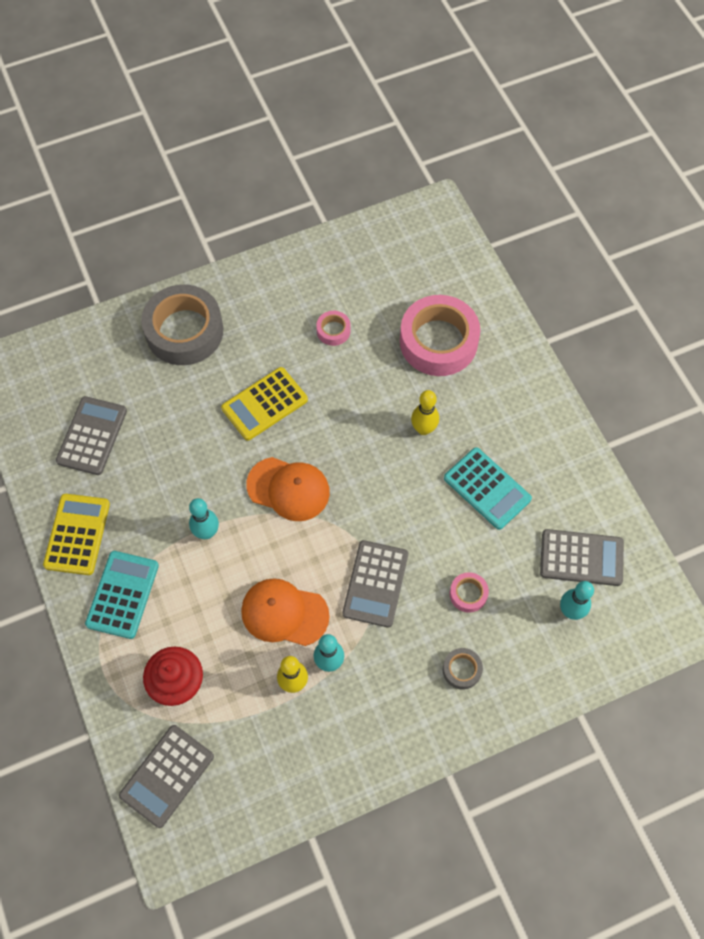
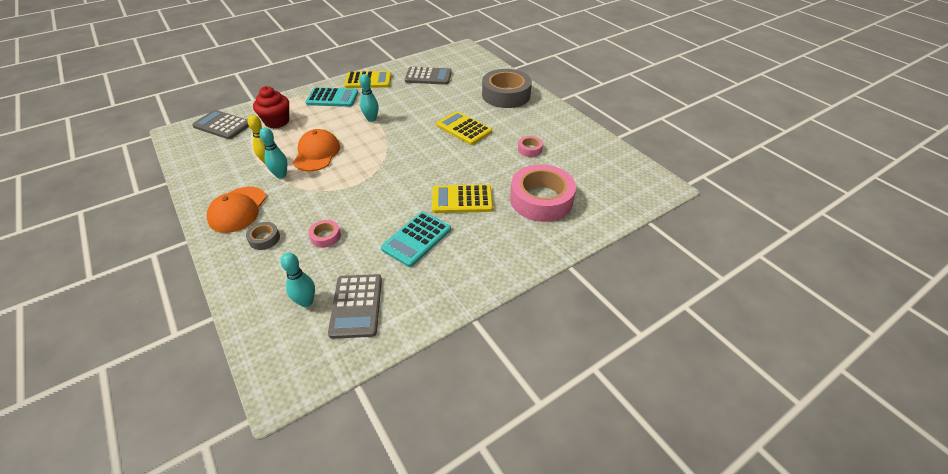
camera: 80 degrees right, 20 degrees down
orange cap [246,457,330,521] -> orange cap moved to [207,187,266,233]
grey calculator [342,540,408,628] -> none
yellow bowling pin [411,390,439,435] -> yellow calculator [432,184,493,213]

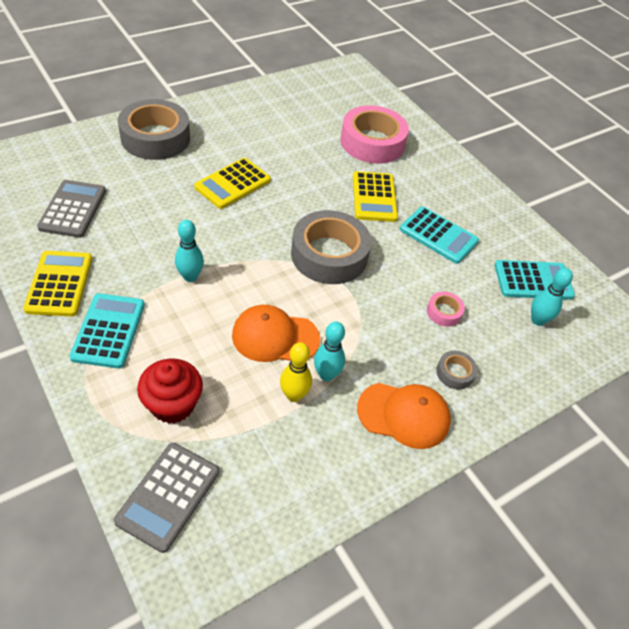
camera: 95 degrees left, 5 degrees up
grey calculator [328,274,382,339] -> turquoise calculator [494,260,575,300]
pink tape [518,136,543,157] -> none
none -> grey tape [291,210,371,284]

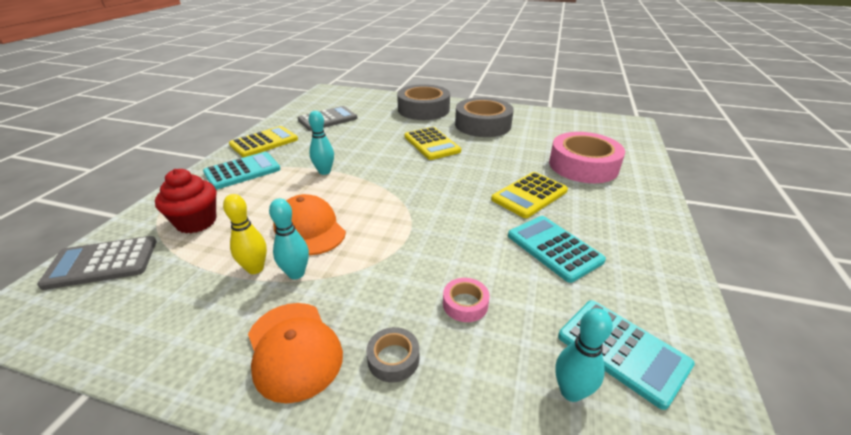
camera: 55 degrees right, 15 degrees down
yellow calculator [194,158,271,209] -> yellow calculator turned 120 degrees counterclockwise [404,127,461,160]
grey tape [291,210,371,284] -> grey tape moved to [455,97,514,137]
turquoise calculator [400,206,479,264] -> turquoise calculator turned 150 degrees clockwise [508,216,606,283]

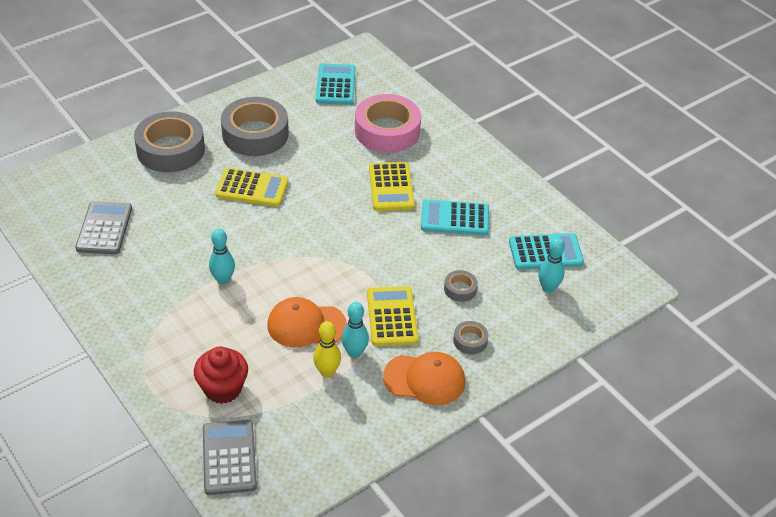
camera: 55 degrees left, 10 degrees up
grey calculator [37,236,157,290] -> grey calculator turned 150 degrees clockwise [203,420,257,495]
turquoise calculator [203,152,281,190] -> turquoise calculator moved to [316,64,356,105]
yellow calculator [229,126,298,157] -> yellow calculator moved to [367,286,418,346]
pink tape [443,278,490,322] -> grey tape [444,270,478,302]

